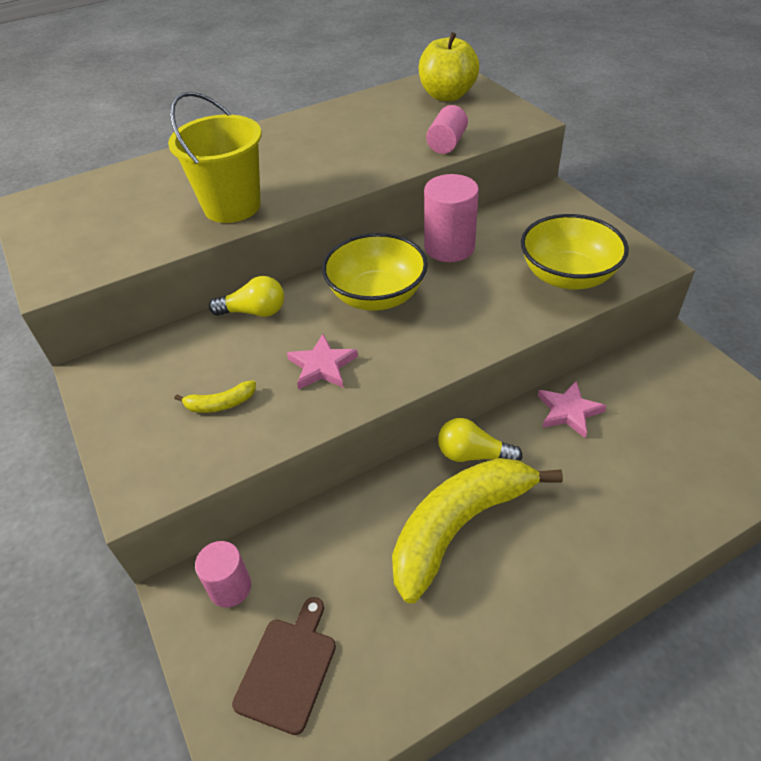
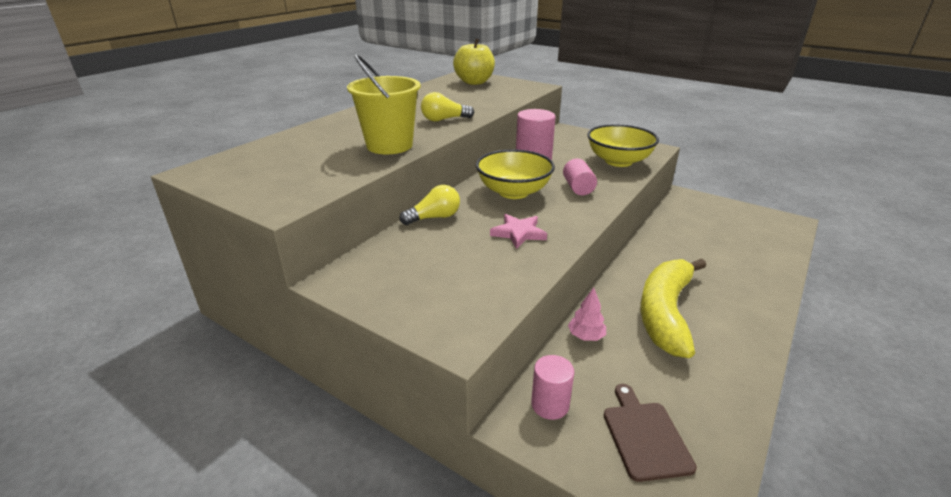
camera: 30 degrees left, 15 degrees down
yellow banana [174,380,256,413] -> none
pink cylinder [426,105,468,154] -> pink cylinder moved to [563,158,597,195]
yellow light bulb [438,418,523,462] -> yellow light bulb moved to [421,92,474,122]
pink star [538,381,607,438] -> none
none -> pink tree [568,287,606,341]

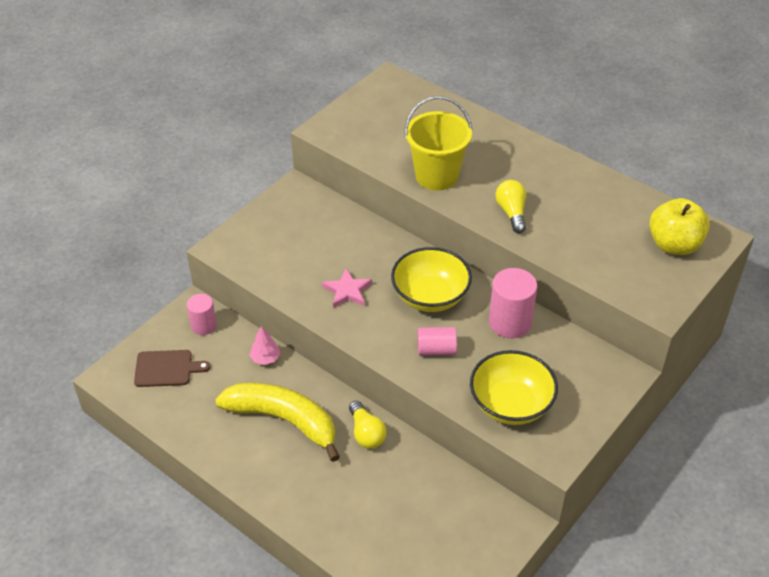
camera: 95 degrees right, 15 degrees up
yellow light bulb [400,185,460,225] -> yellow light bulb moved to [349,401,387,449]

